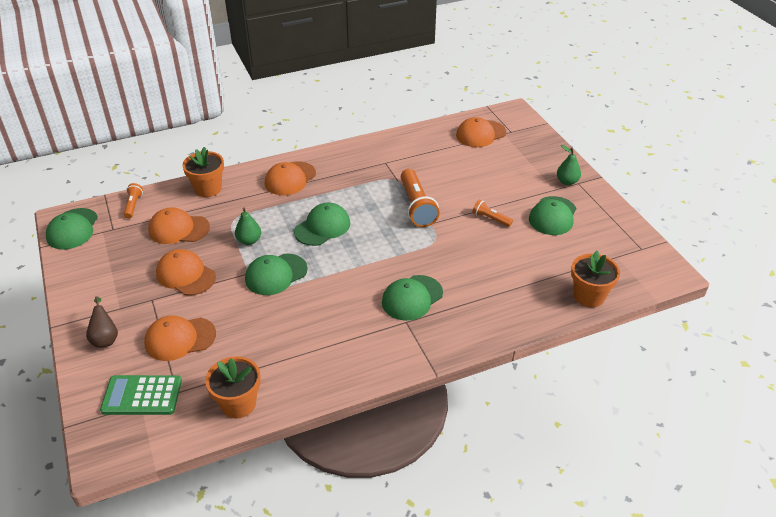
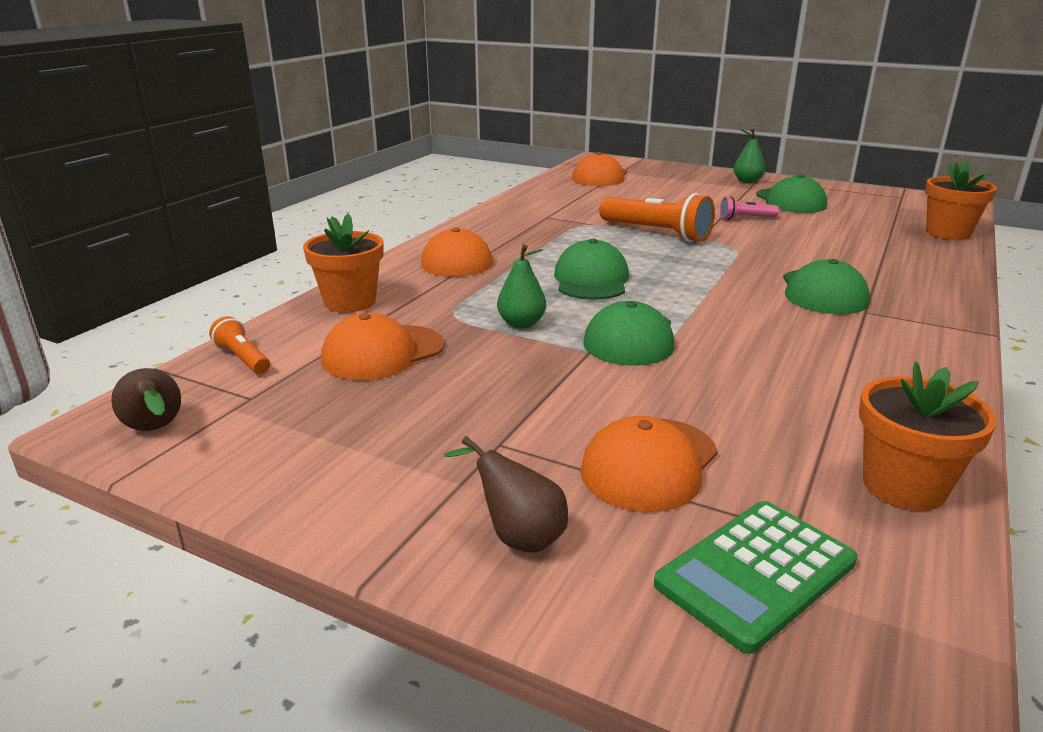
camera: 40 degrees left, 15 degrees down
green cap [46,208,98,250] -> brown pear [111,368,181,431]
orange cap [156,249,216,296] -> none
orange flashlight [473,200,513,227] -> pink flashlight [720,197,779,220]

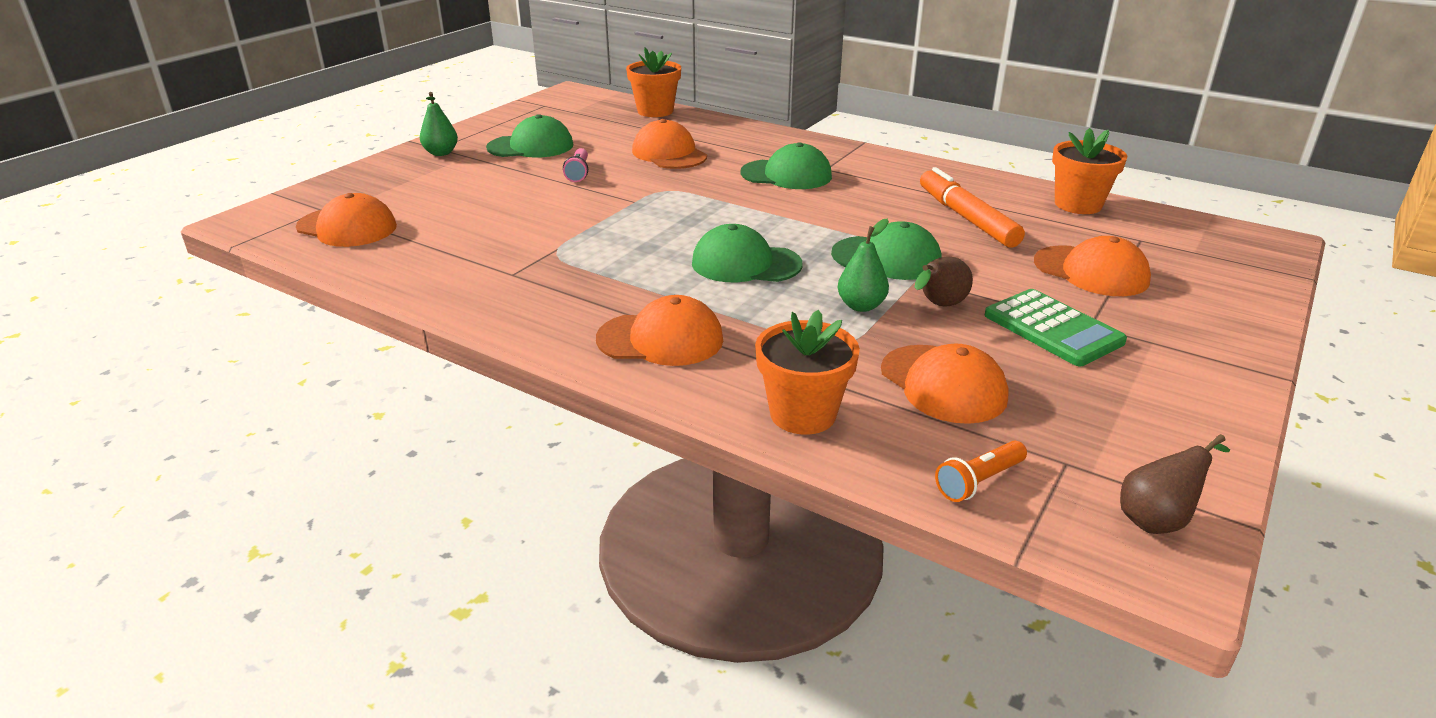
camera: 85 degrees left, 5 degrees up
brown pear [444,436,568,553] -> brown pear moved to [915,257,973,307]
orange flashlight [599,193,715,242] -> none
green calculator [654,501,858,654] -> green calculator moved to [984,289,1127,366]
none -> orange cap [632,119,707,169]
none -> orange marker [920,167,1025,248]

